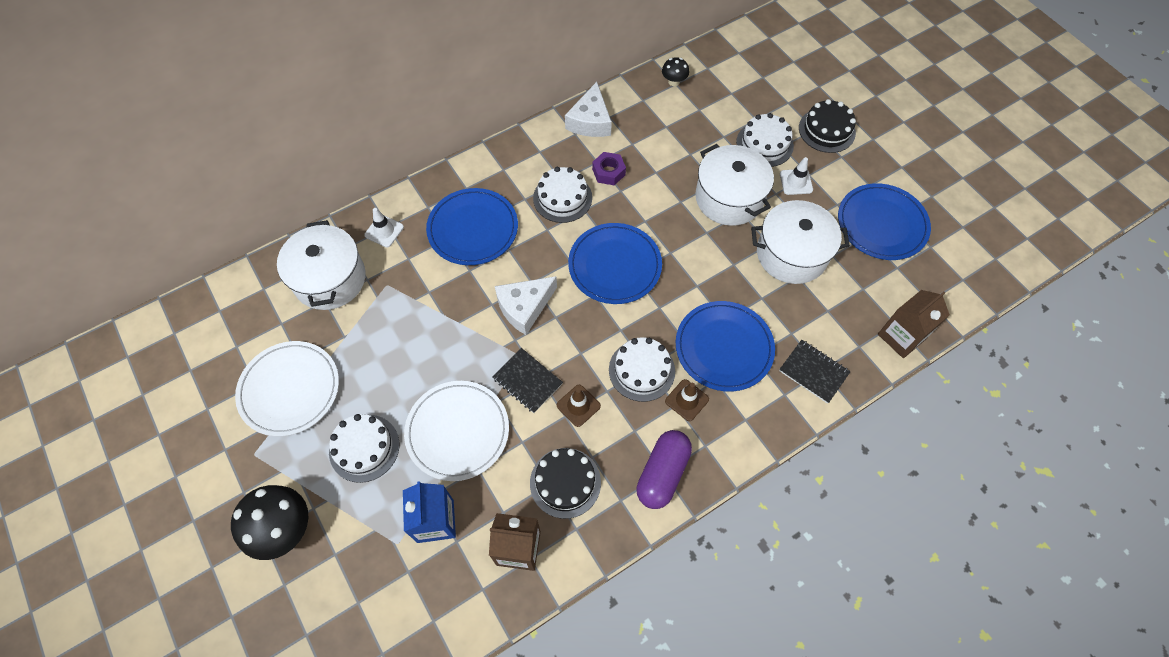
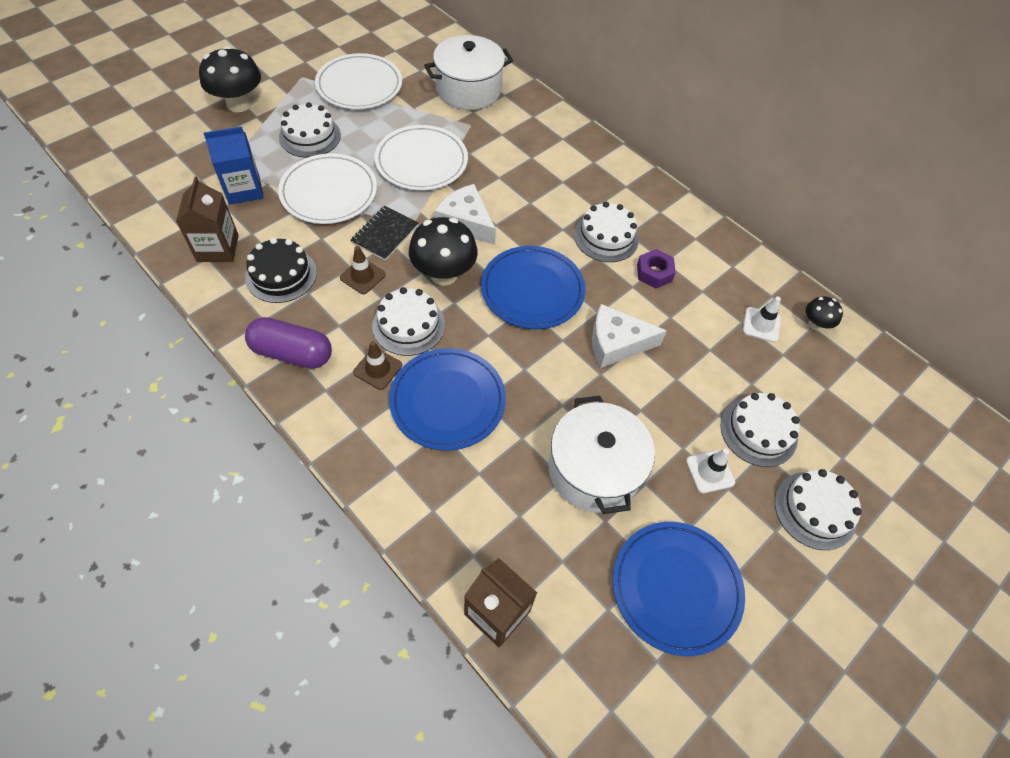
camera: 75 degrees right, 5 degrees down
white traffic cone [364,208,404,248] -> white traffic cone moved to [743,296,781,342]
blue plate [426,188,518,265] -> none
white cheese [565,82,612,137] -> white cheese moved to [592,304,667,368]
white pot [695,144,774,226] -> none
black notebook [779,340,851,404] -> none
black cake [799,99,856,153] -> white cake [775,469,862,550]
none -> white plate [374,125,468,190]
none -> black mushroom [409,217,478,286]

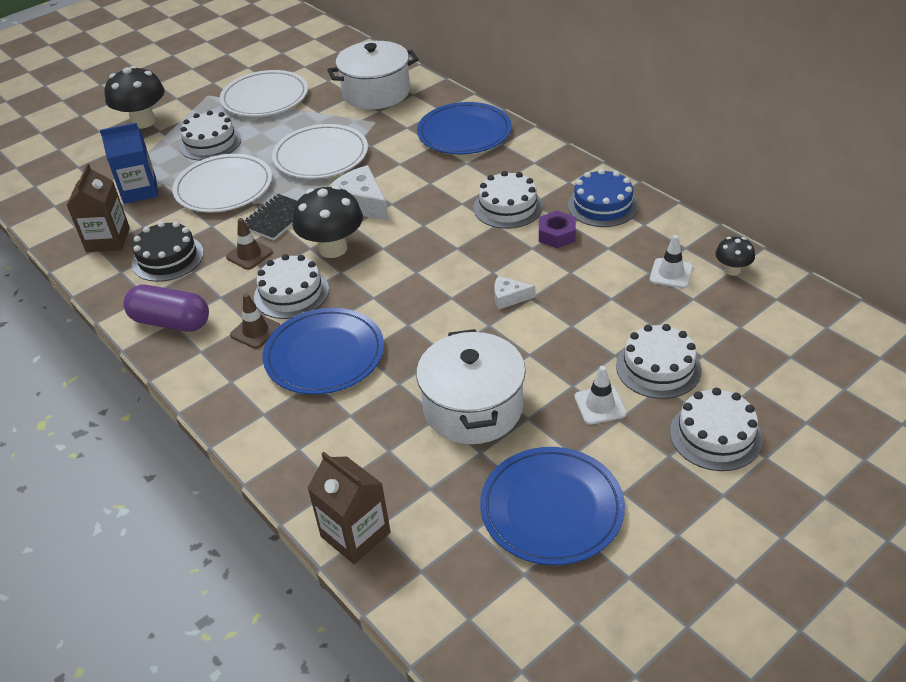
camera: 10 degrees right, 15 degrees down
blue plate [481,246,585,329] -> blue plate moved to [417,102,512,154]
white cheese [592,304,667,368] -> white cheese [494,276,535,310], size x0.54
none -> blue cake [568,169,638,227]

